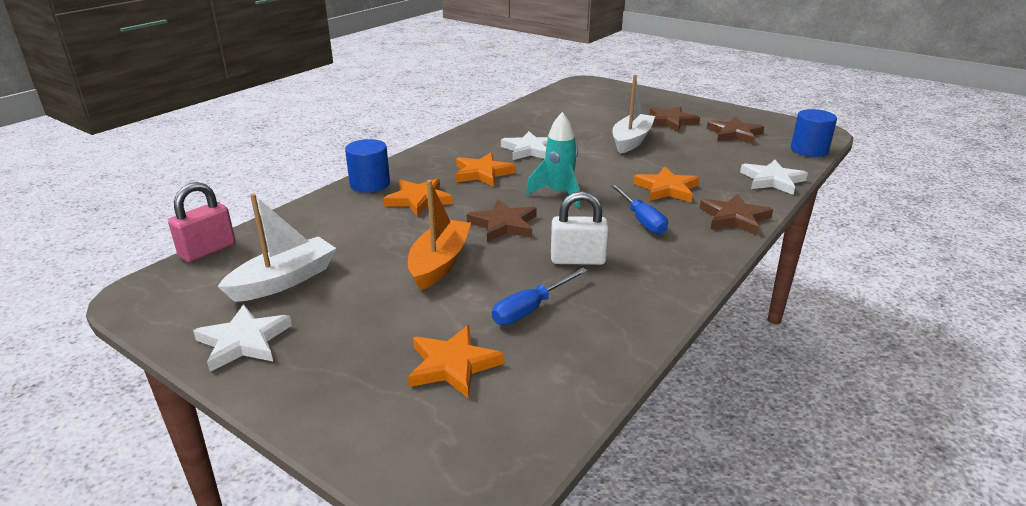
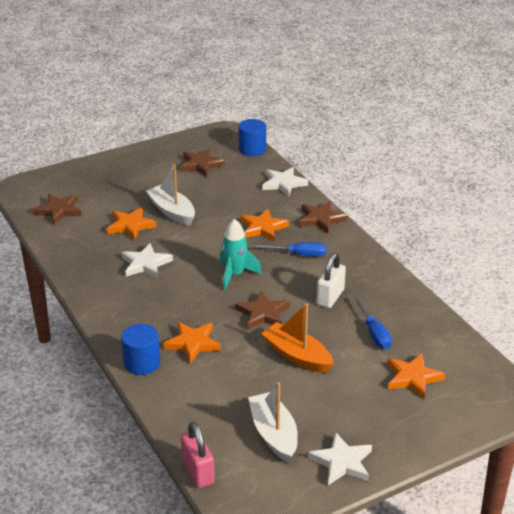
camera: 65 degrees left, 5 degrees up
orange star [455,153,515,187] -> orange star moved to [107,207,157,240]
brown star [649,106,700,132] -> brown star moved to [33,194,82,225]

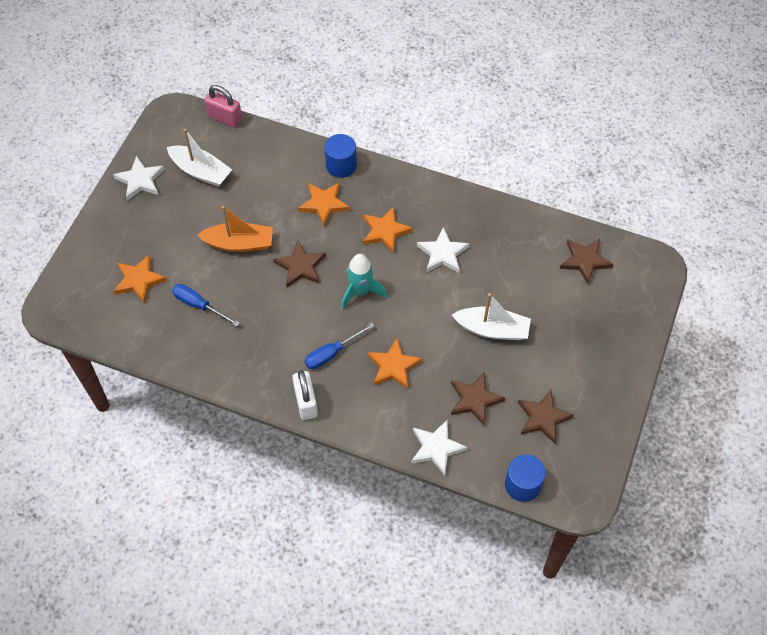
camera: 140 degrees right, 25 degrees up
orange star [107,207,157,240] -> orange star moved to [363,207,413,254]
brown star [299,201,347,234] -> brown star moved to [451,372,505,426]
white padlock [317,253,346,308] -> white padlock moved to [292,370,318,420]

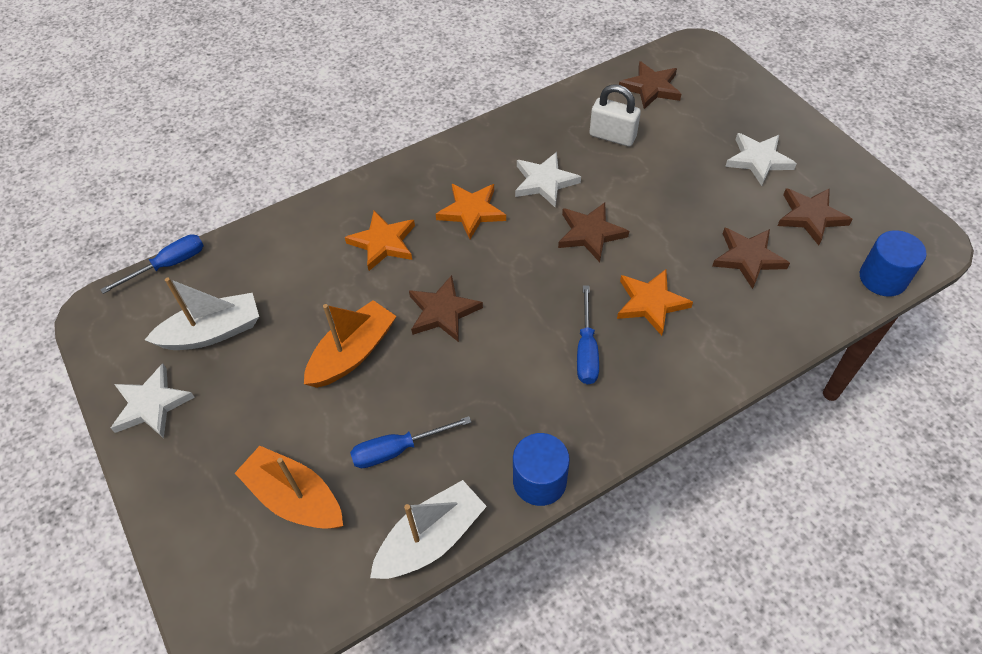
camera: 50 degrees left, 5 degrees down
orange star [113,254,167,303] -> orange boat [235,446,343,529]
pink padlock [204,85,242,127] -> blue screwdriver [100,234,204,294]
white padlock [292,370,318,420] -> white padlock moved to [589,84,641,146]
blue cylinder [324,134,357,178] -> blue cylinder moved to [513,433,570,506]
turquoise rocket [341,254,387,309] -> none
white star [411,420,467,475] -> white star moved to [725,133,797,186]
white boat [452,293,531,340] -> white boat moved to [370,480,487,579]
none -> brown star [558,203,629,262]

